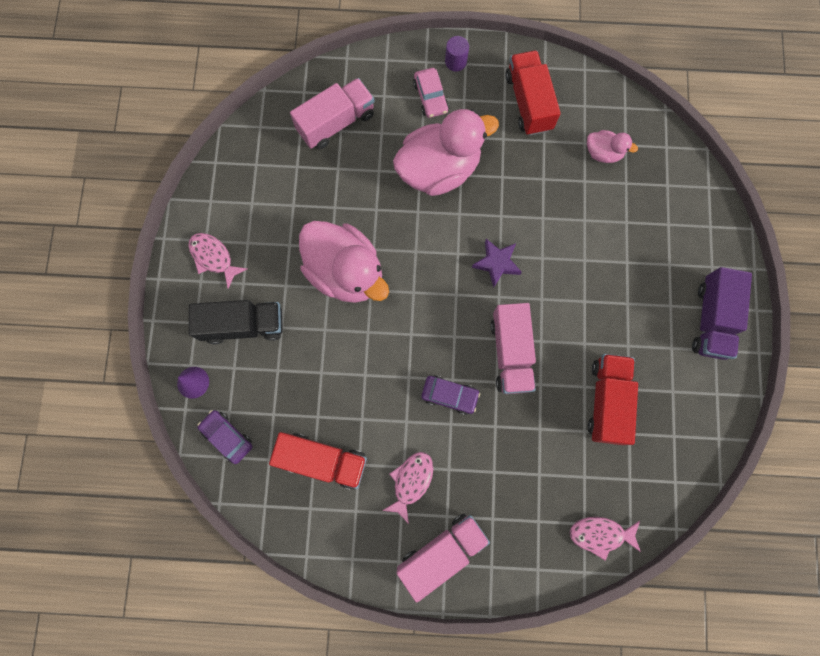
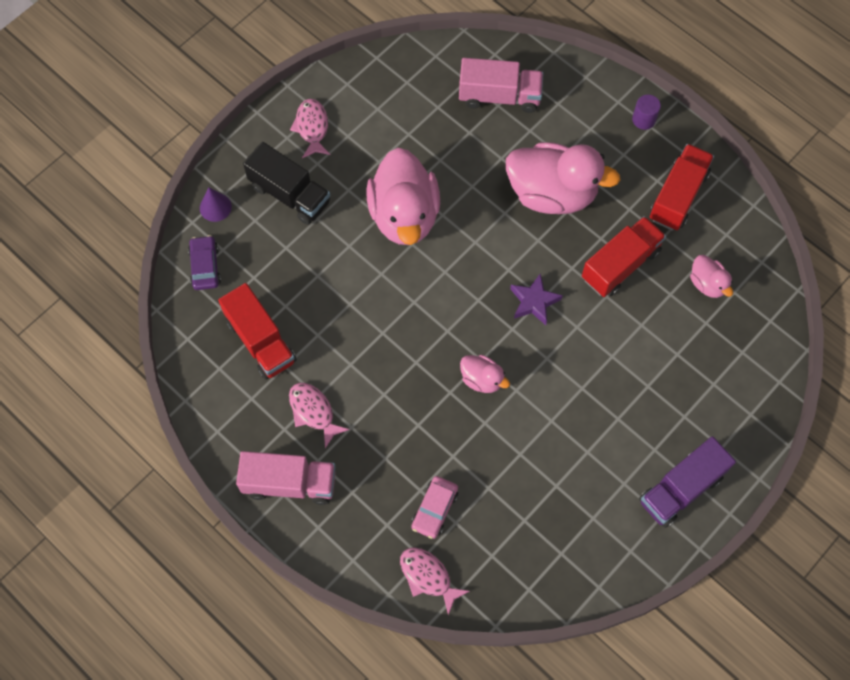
camera: 40 degrees right, 10 degrees down
pink fish [382,452,433,524] -> pink fish turned 105 degrees counterclockwise [289,383,350,448]
pink car [413,68,449,118] -> pink car moved to [411,476,458,539]
purple car [421,375,480,415] -> none
pink truck [491,303,536,394] -> pink duck [460,355,510,393]
red truck [588,354,638,445] -> red truck moved to [582,216,666,297]

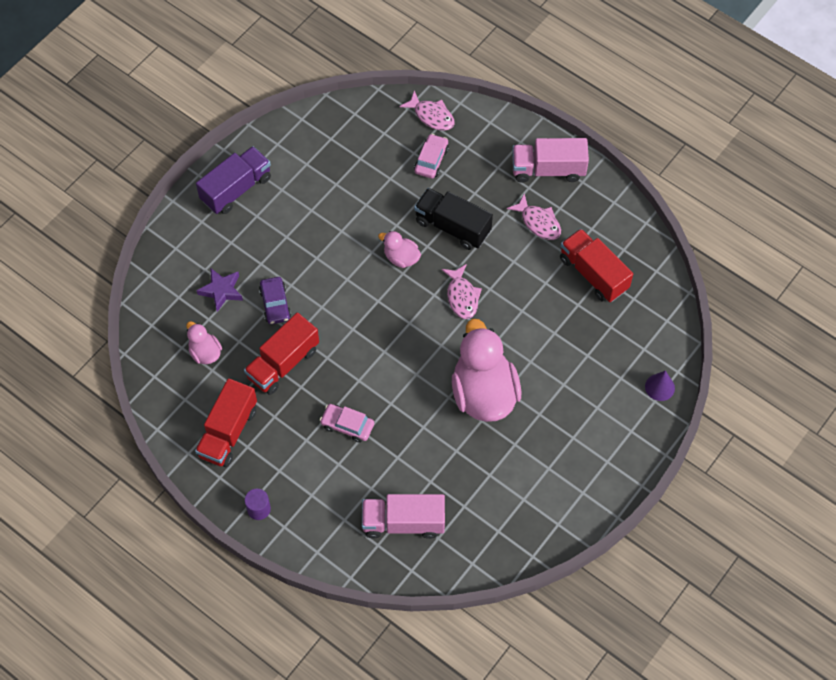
camera: 175 degrees right, 5 degrees down
purple car [188,235,221,290] -> purple car moved to [259,277,291,324]
black truck [243,142,330,225] -> black truck moved to [414,188,493,250]
pink fish [290,99,330,158] -> pink fish moved to [441,264,482,319]
pink duck [506,142,620,214] -> pink car [320,404,374,443]
purple star [510,273,563,325] -> purple star moved to [197,269,243,312]

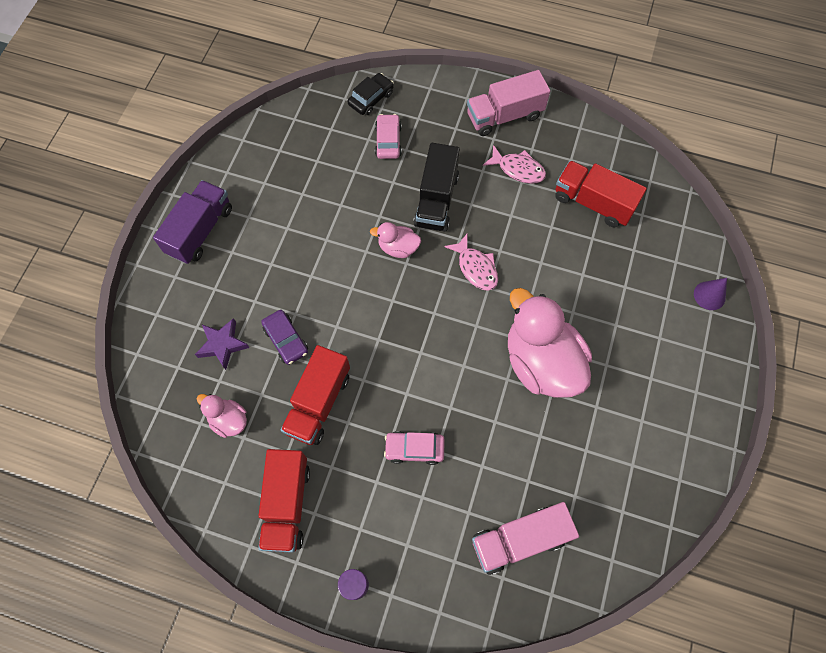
camera: 20 degrees left, 5 degrees up
pink fish [399,90,455,131] -> black car [347,73,394,115]
black truck [414,188,493,250] -> black truck turned 90 degrees counterclockwise [413,143,460,231]

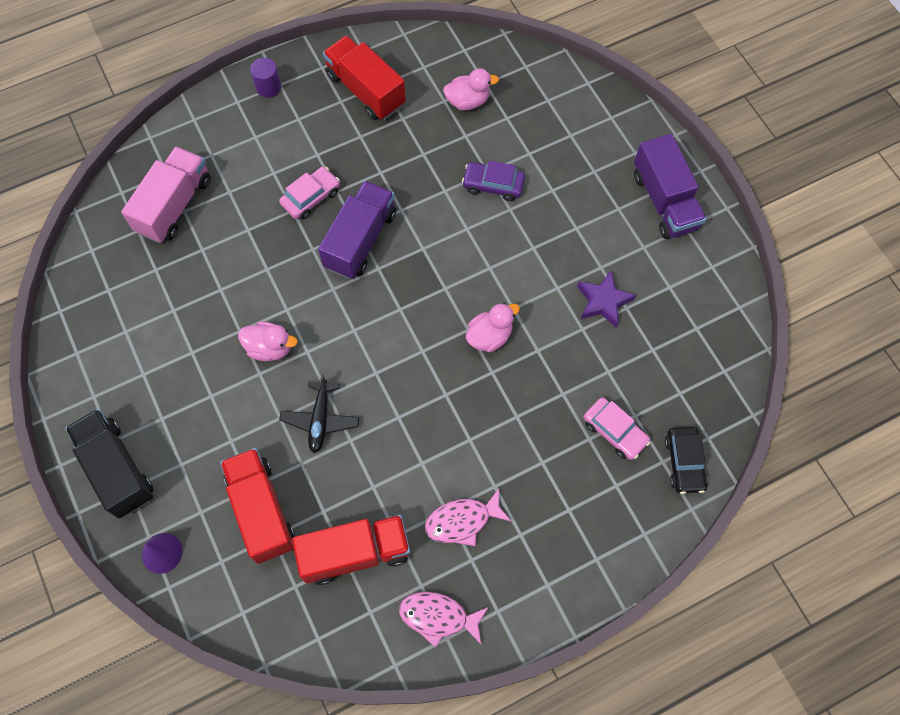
camera: 135 degrees right, 0 degrees up
purple star [195,318,249,370] -> purple star moved to [577,270,636,328]
red truck [281,345,350,445] -> red truck moved to [220,448,295,564]
black truck [413,143,460,231] -> black truck moved to [65,409,153,519]
pink fish [444,234,498,291] -> pink fish moved to [399,592,489,647]
pink truck [467,70,550,136] -> none
pink duck [508,288,592,398] -> pink duck [238,322,298,361], size x0.47
none -> black plane [279,374,359,453]
none -> purple truck [318,181,396,279]

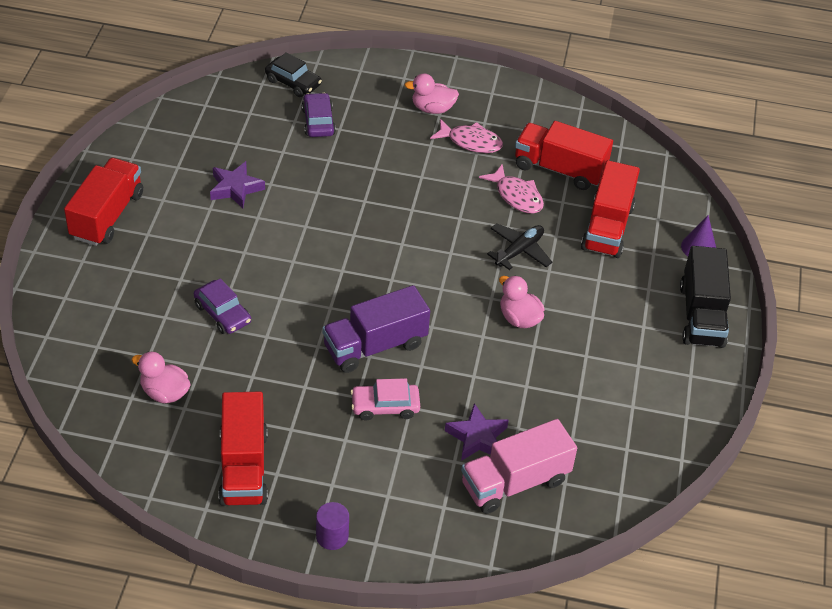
camera: 145 degrees left, 20 degrees down
pink fish [399,592,489,647] -> pink fish moved to [479,164,544,213]
pink duck [466,303,520,352] -> pink duck moved to [404,73,459,114]
pink car [583,397,651,460] -> purple car [302,93,336,137]
purple truck [634,134,707,239] -> red truck [64,158,143,246]
black car [665,427,708,494] -> black car turned 90 degrees clockwise [265,52,322,97]
none -> purple star [445,403,509,461]

